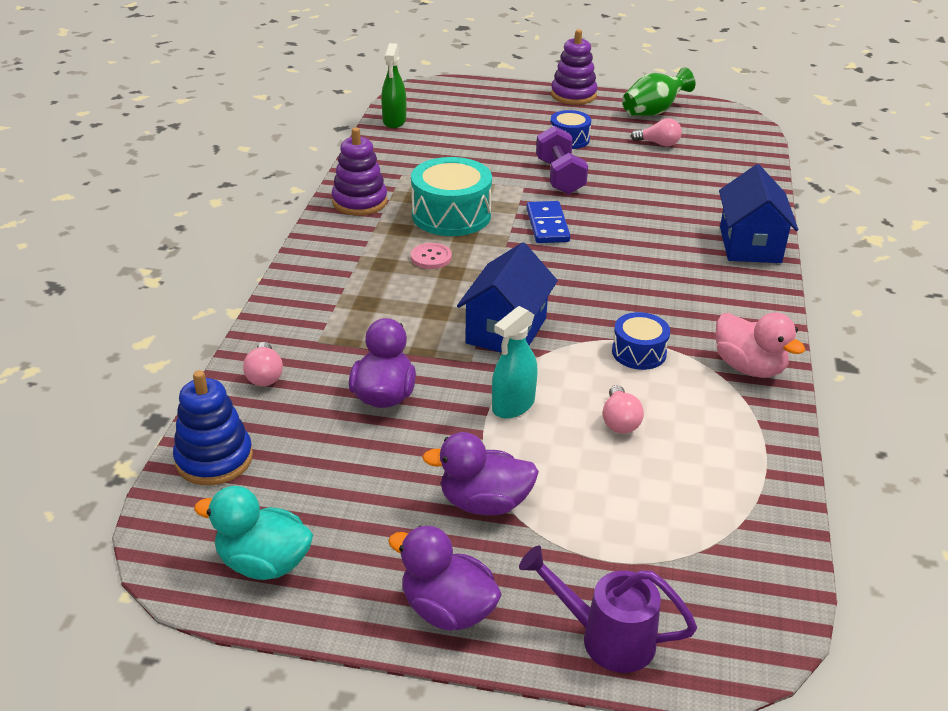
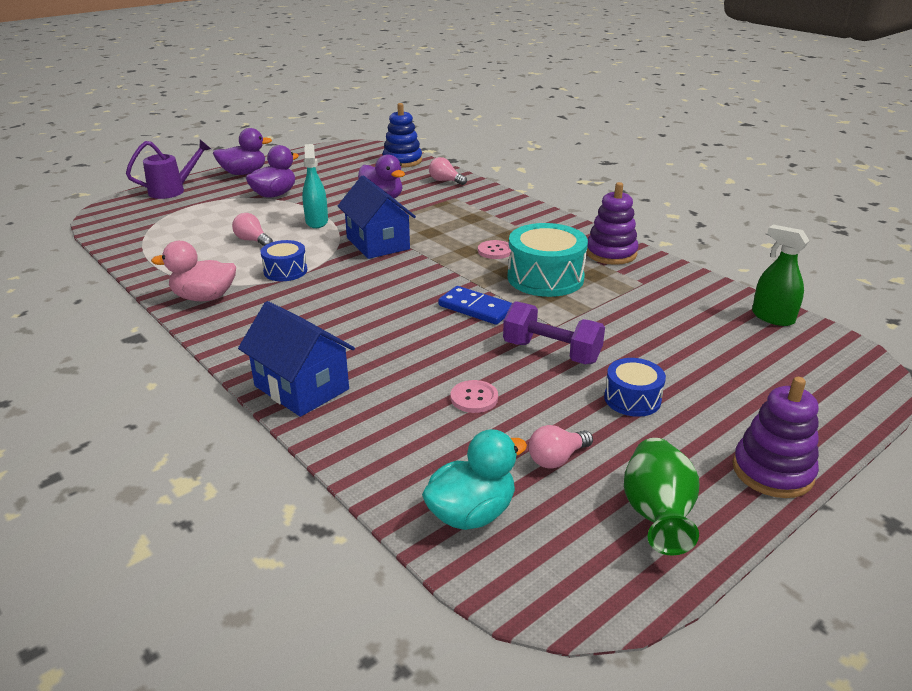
camera: 130 degrees right, 5 degrees down
turquoise duck [194,486,313,580] -> turquoise duck moved to [422,429,527,530]
none -> pink button [451,380,498,413]

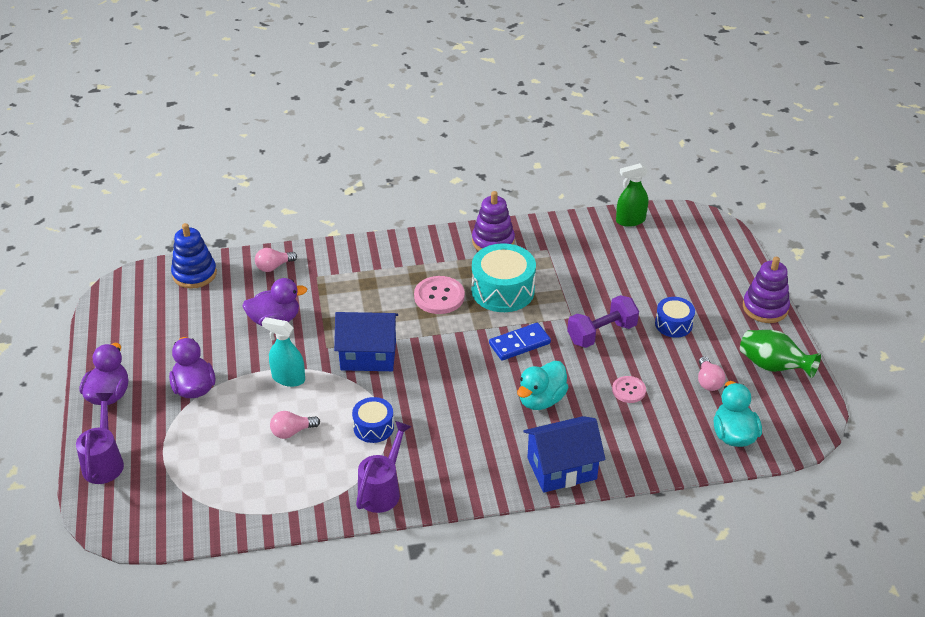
camera: 60 degrees left, 10 degrees up
pink duck [151,241,236,301] -> purple watering can [356,421,412,513]
pink button [478,240,511,259] -> pink button [414,276,465,314], size x1.63
none -> turquoise duck [517,361,569,410]

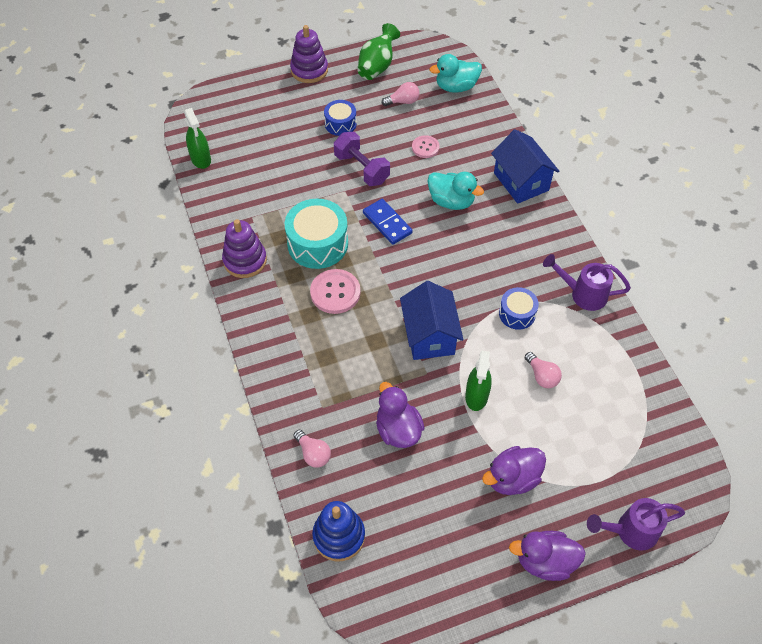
camera: 100 degrees left, 15 degrees up
turquoise spray bottle [262,317,305,387] -> green spray bottle [465,351,492,411]

